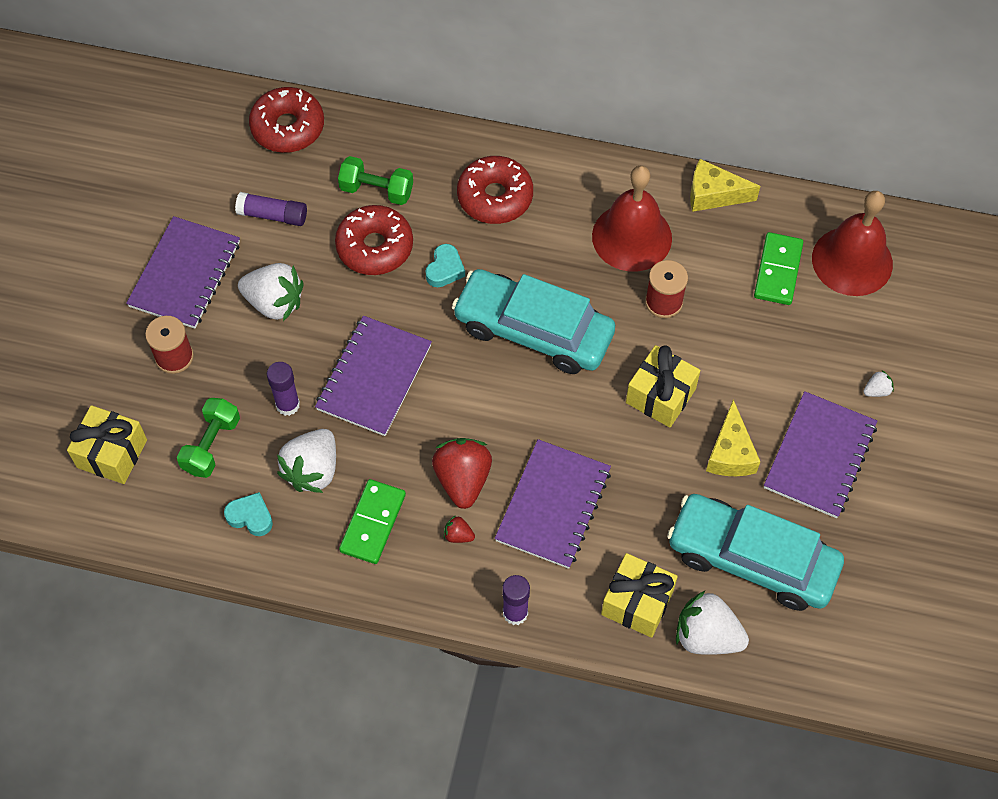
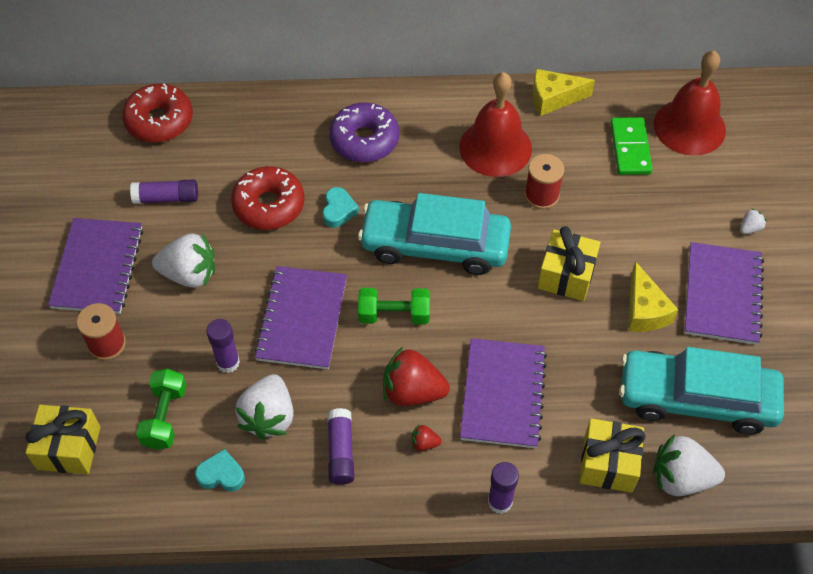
camera: 15 degrees left, 5 degrees down
green dumbbell [338,156,413,205] -> green dumbbell moved to [358,288,430,324]
green domino [339,479,406,564] -> purple glue stick [327,408,354,485]
red strawberry [432,438,492,509] -> red strawberry turned 60 degrees counterclockwise [383,347,450,406]
red donut [457,156,533,224] -> purple donut [329,103,399,162]

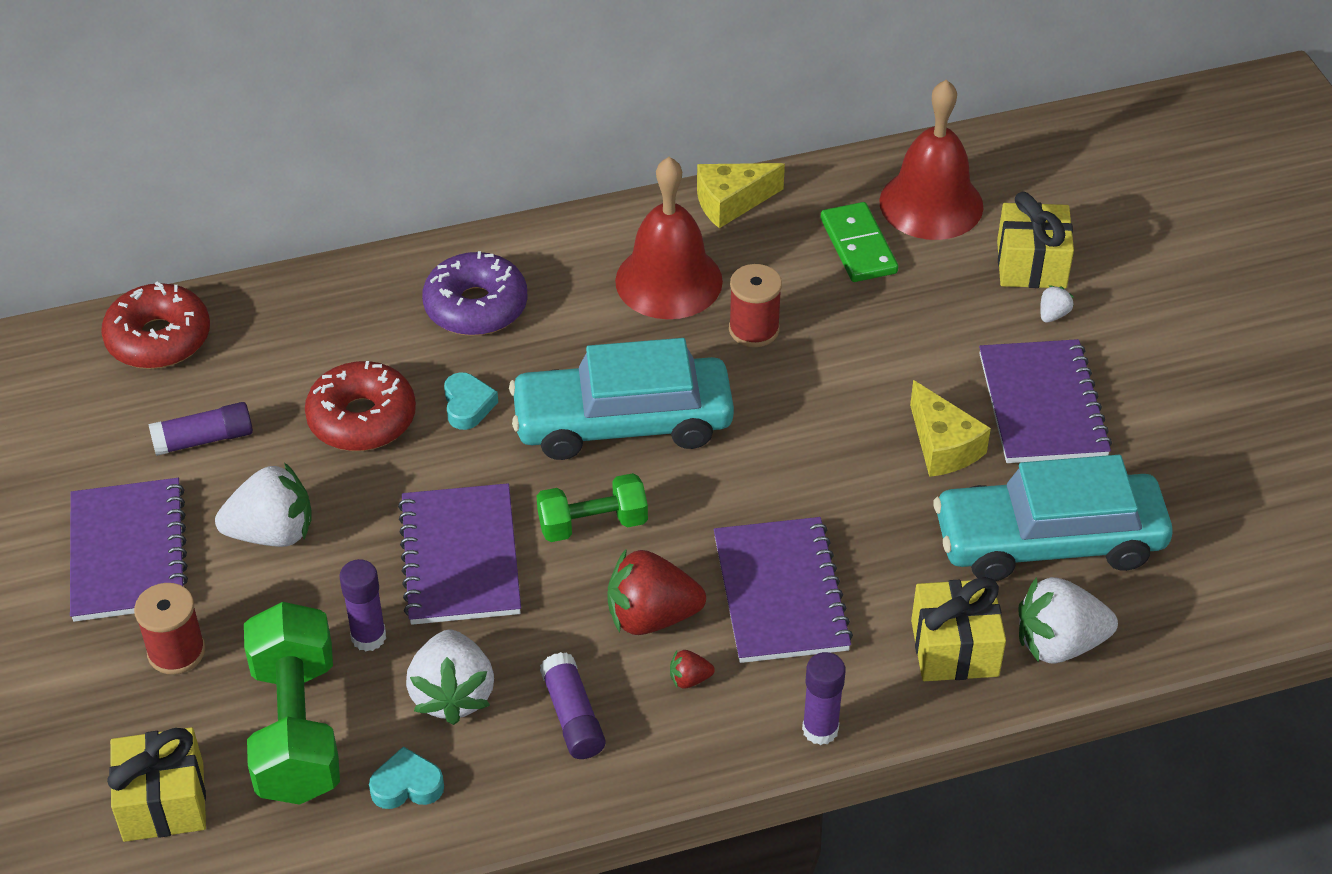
camera: 15 degrees left, 10 degrees down
green dumbbell [136,369,186,450] -> green dumbbell [244,602,340,805], size x1.67
yellow gift [538,226,600,301] -> yellow gift moved to [997,192,1074,288]

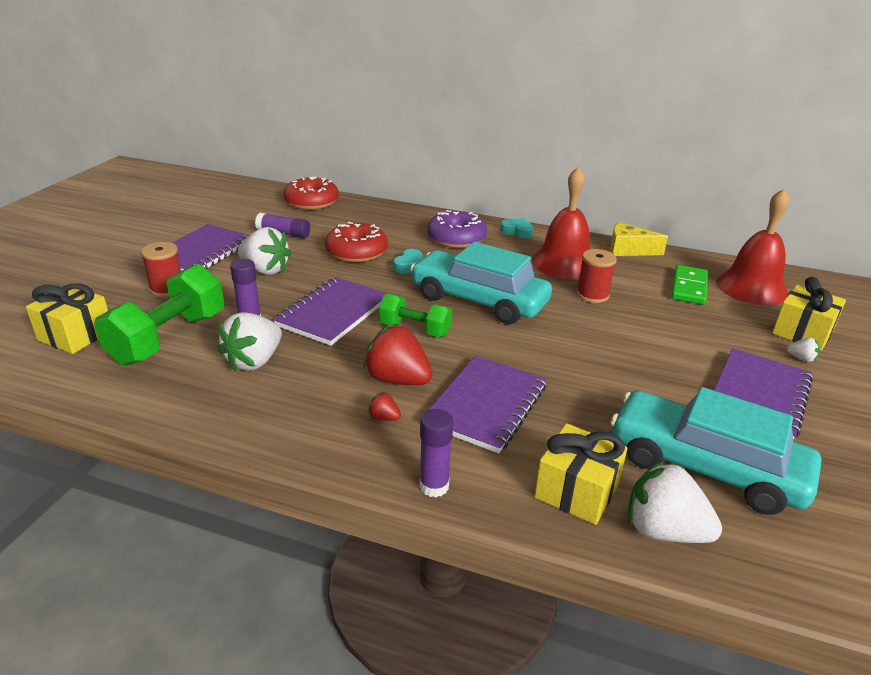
camera: 35 degrees right, 15 degrees down
turquoise heart [369,746,444,809] -> turquoise heart moved to [500,218,534,238]
purple glue stick [540,652,605,759] -> none
yellow cheese [910,380,991,477] -> none
white strawberry [1040,285,1074,323] -> white strawberry turned 45 degrees clockwise [787,338,820,362]

